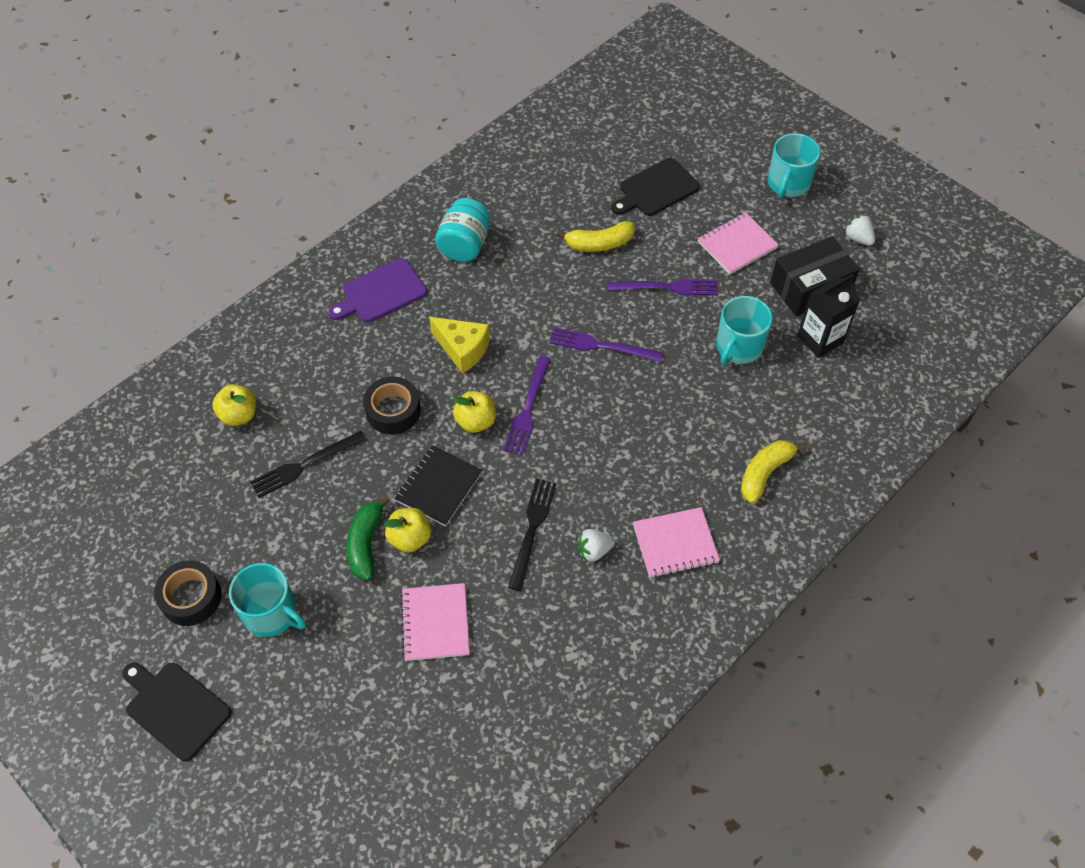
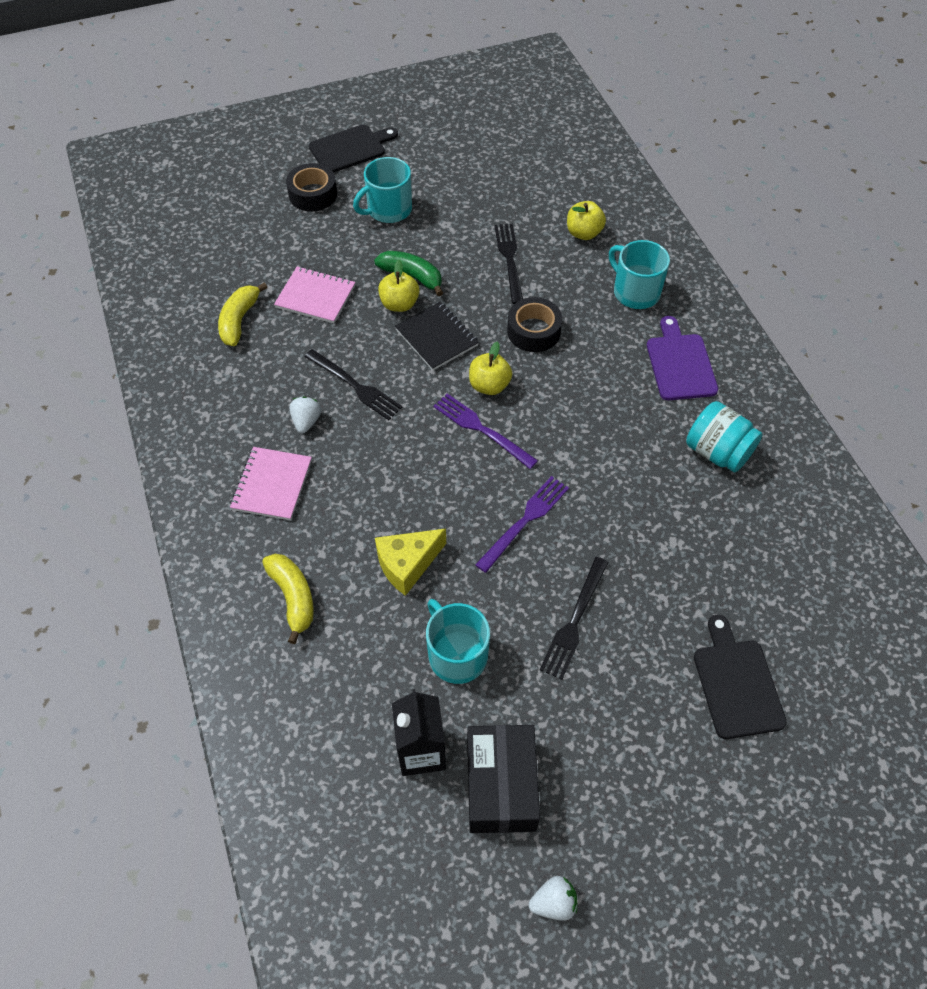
camera: 115 degrees right, 0 degrees up
black tape [154,561,222,626] -> black tape moved to [286,163,337,211]
yellow cheese [429,317,490,374] -> yellow cheese moved to [375,528,446,596]
yellow banana [557,221,635,252] -> yellow banana moved to [218,282,268,346]
purple fork [607,279,718,295] -> black fork [540,557,609,680]
pink notebook [698,212,779,274] -> none
turquoise mug [768,133,820,198] -> turquoise mug moved to [609,240,670,309]

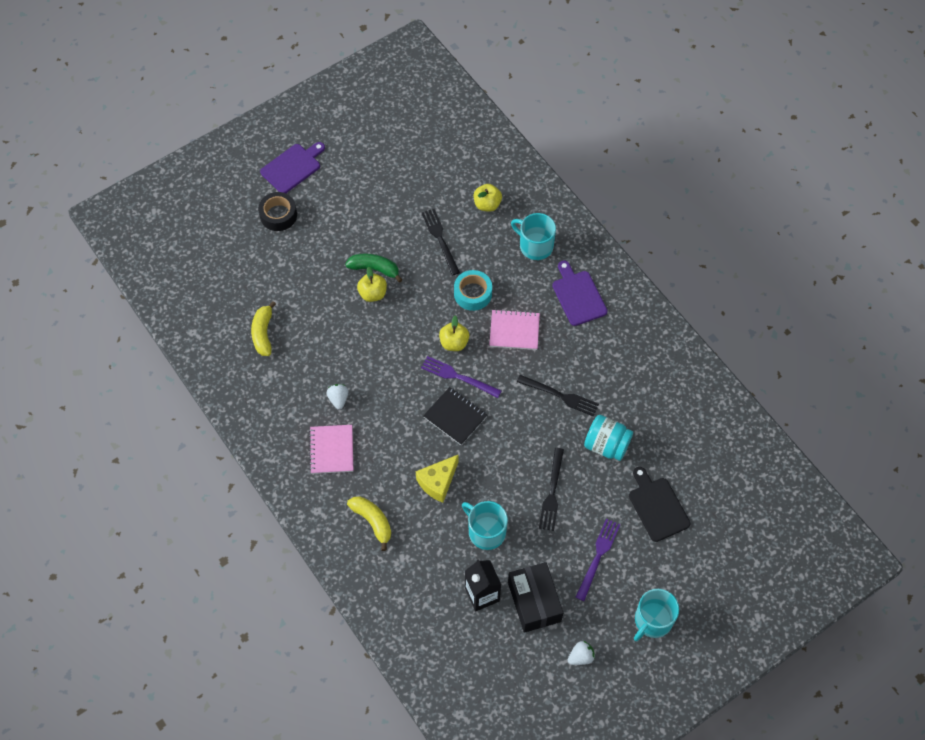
camera: 15 degrees left, 5 degrees up
pink notebook [274,266,355,323] -> pink notebook moved to [489,309,540,350]
black fork [304,349,403,420] -> black fork moved to [517,375,599,417]
black cutting board [309,125,398,173] -> purple cutting board [260,142,325,193]
turquoise mug [353,157,412,223] -> turquoise mug moved to [634,589,679,641]
black notebook [395,301,479,370] -> black notebook moved to [423,387,487,445]
purple fork [475,476,569,573] -> purple fork moved to [575,519,621,601]
black tape [507,297,562,352] -> turquoise tape [454,270,492,311]
turquoise jar [686,401,763,472] -> turquoise jar moved to [584,415,633,461]

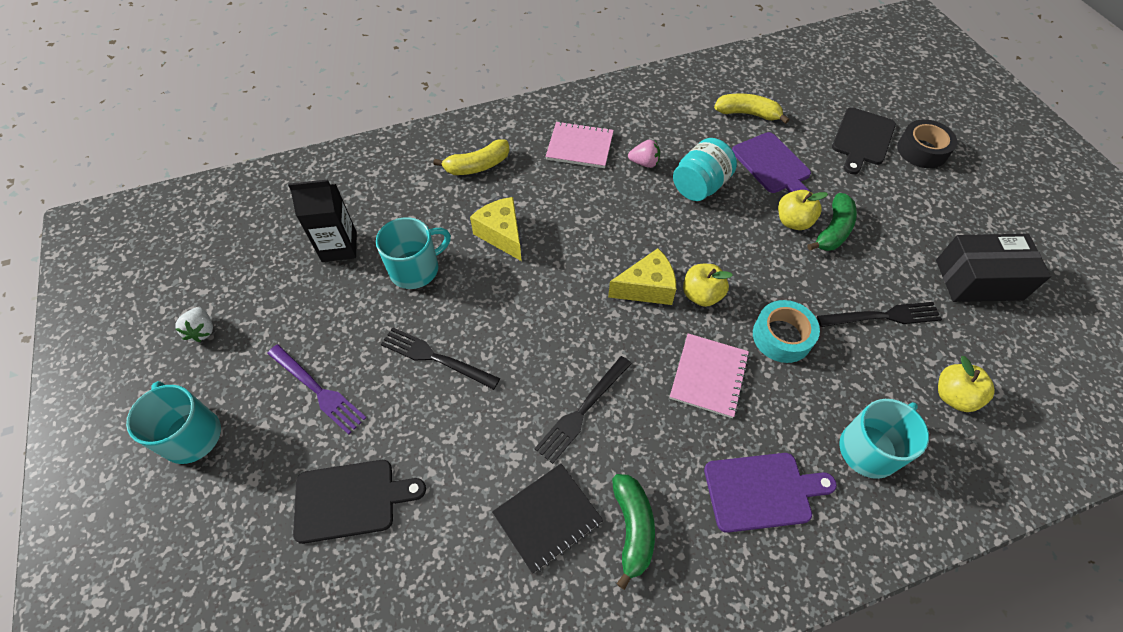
camera: 105 degrees right, 5 degrees down
purple cutting board [260,142,325,193] -> purple cutting board moved to [732,132,811,193]
white strawberry [327,384,349,410] -> pink strawberry [628,140,660,168]
purple fork [421,356,501,398] -> yellow cheese [608,248,676,305]
black notebook [423,387,487,445] -> black notebook moved to [492,464,603,574]
black box [508,562,563,633] -> black box moved to [936,234,1051,302]
turquoise jar [584,415,633,461] -> turquoise jar moved to [673,138,737,201]
none -> green banana [612,474,655,590]
none -> black cutting board [832,107,896,175]

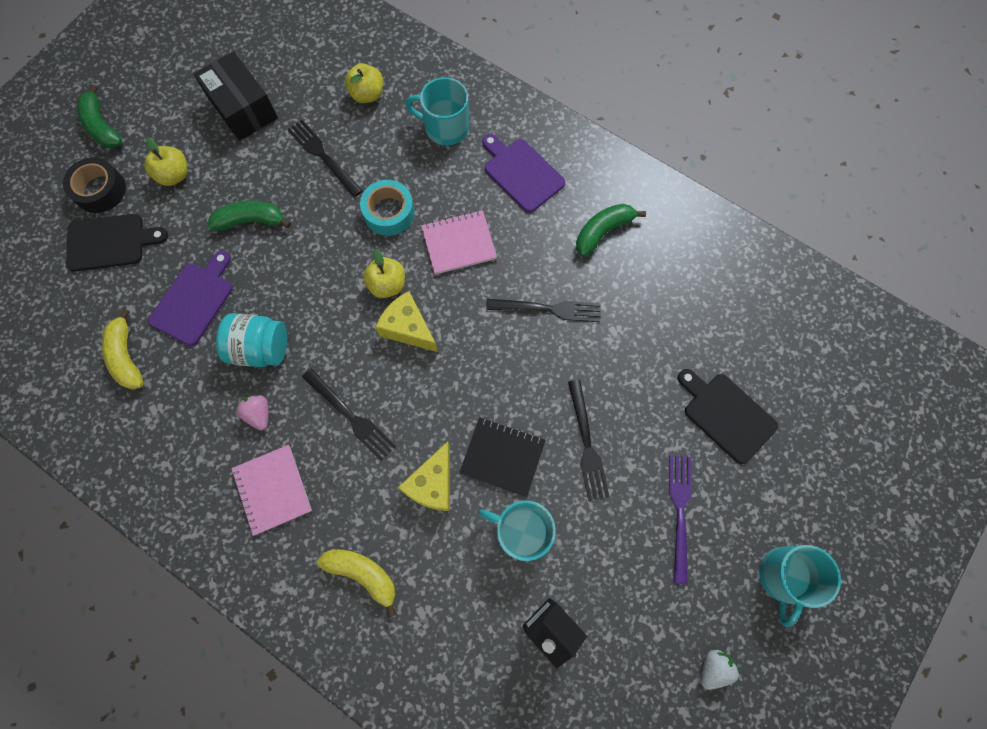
camera: 125 degrees left, 15 degrees up
black notebook [492,464,603,574] -> black notebook moved to [459,417,546,497]
yellow apple [778,190,828,230] -> yellow apple moved to [144,137,188,186]
none -> green banana [77,84,122,148]
none -> black fork [302,369,396,461]

